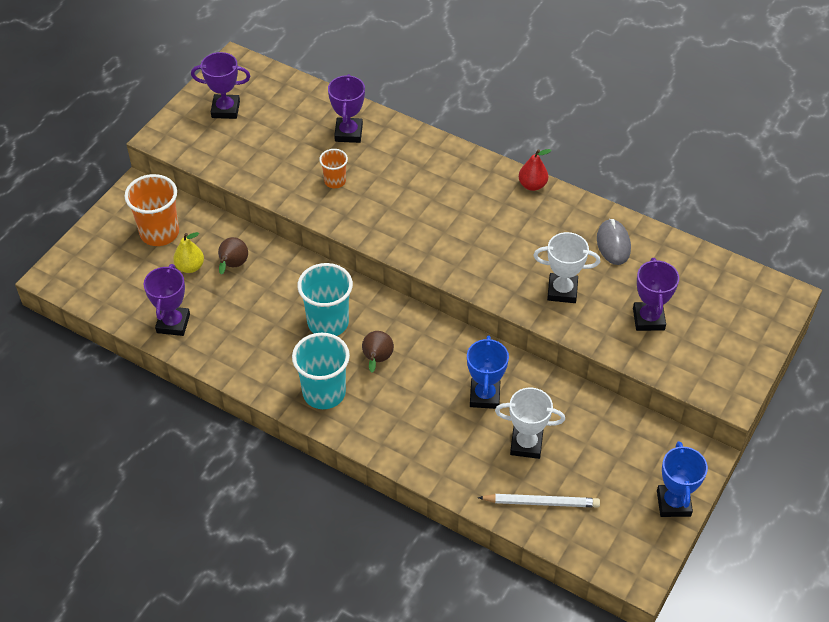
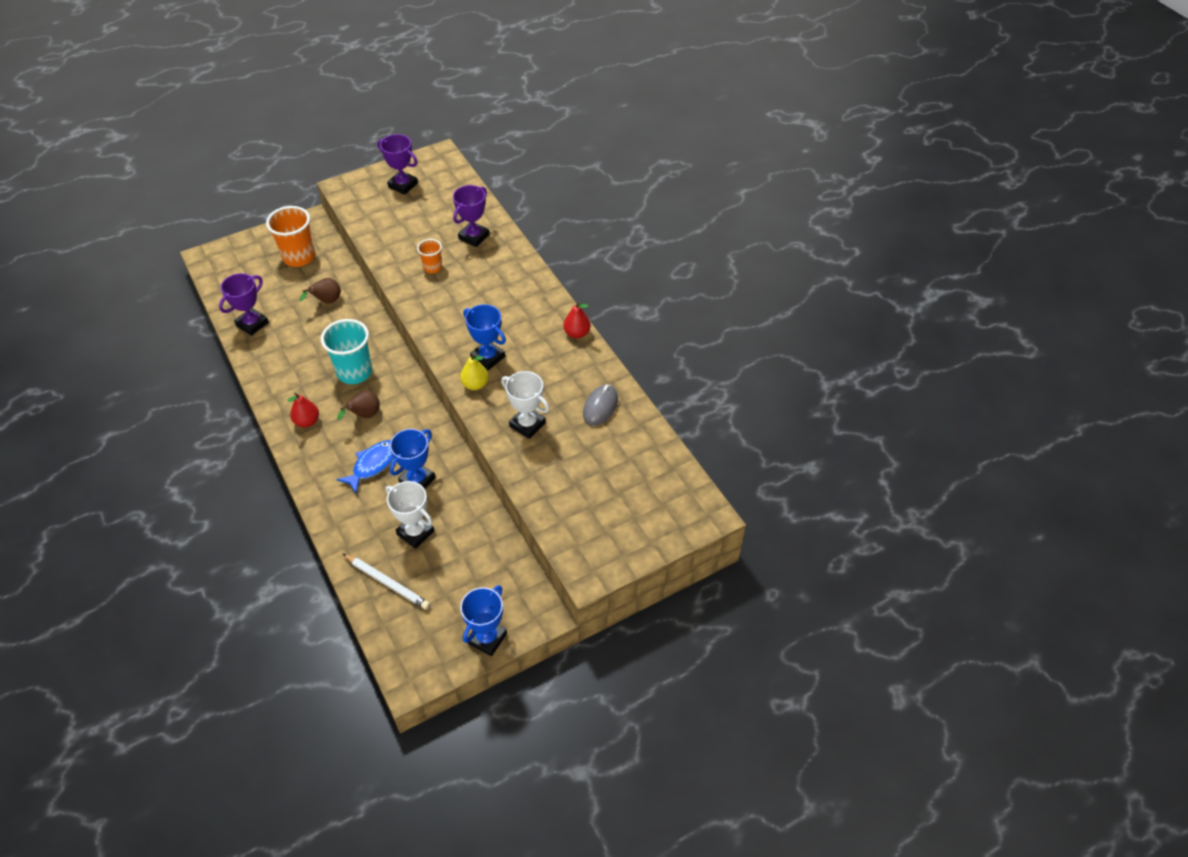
camera: 30 degrees right, 0 degrees up
yellow pear [173,232,204,273] -> yellow pear moved to [460,353,489,390]
turquoise cup [292,333,350,409] -> red pear [287,393,319,427]
purple trophy [633,258,679,331] -> none
none -> blue fish [336,440,394,494]
none -> blue trophy [463,304,506,370]

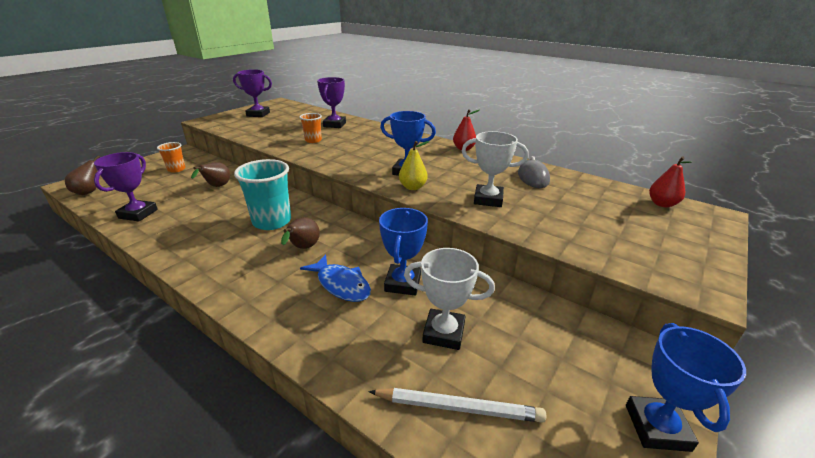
camera: 25 degrees left, 20 degrees down
orange cup [266,206,315,267] -> orange cup [157,142,186,173], size x0.55
red pear [287,393,319,427] -> red pear moved to [649,156,691,207]
blue fish [336,440,394,494] -> blue fish turned 120 degrees clockwise [300,254,371,302]
none -> brown pear [65,155,100,195]

